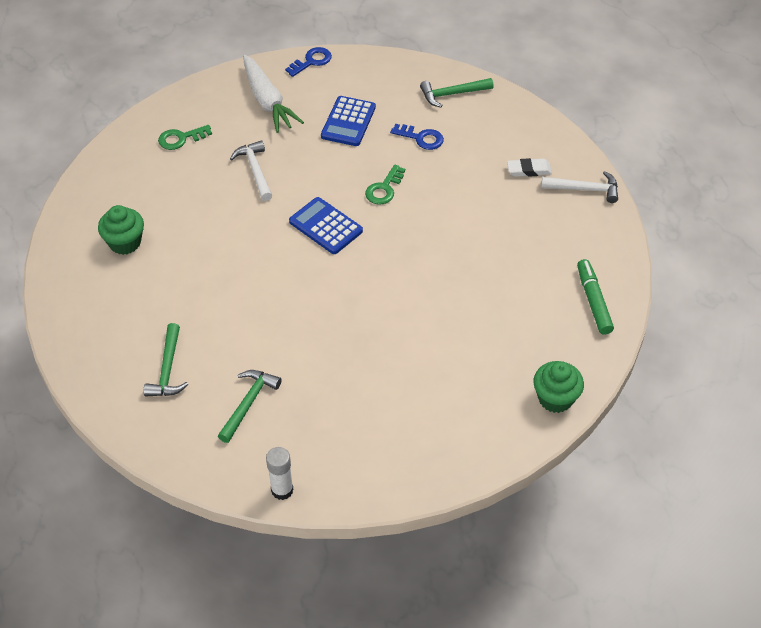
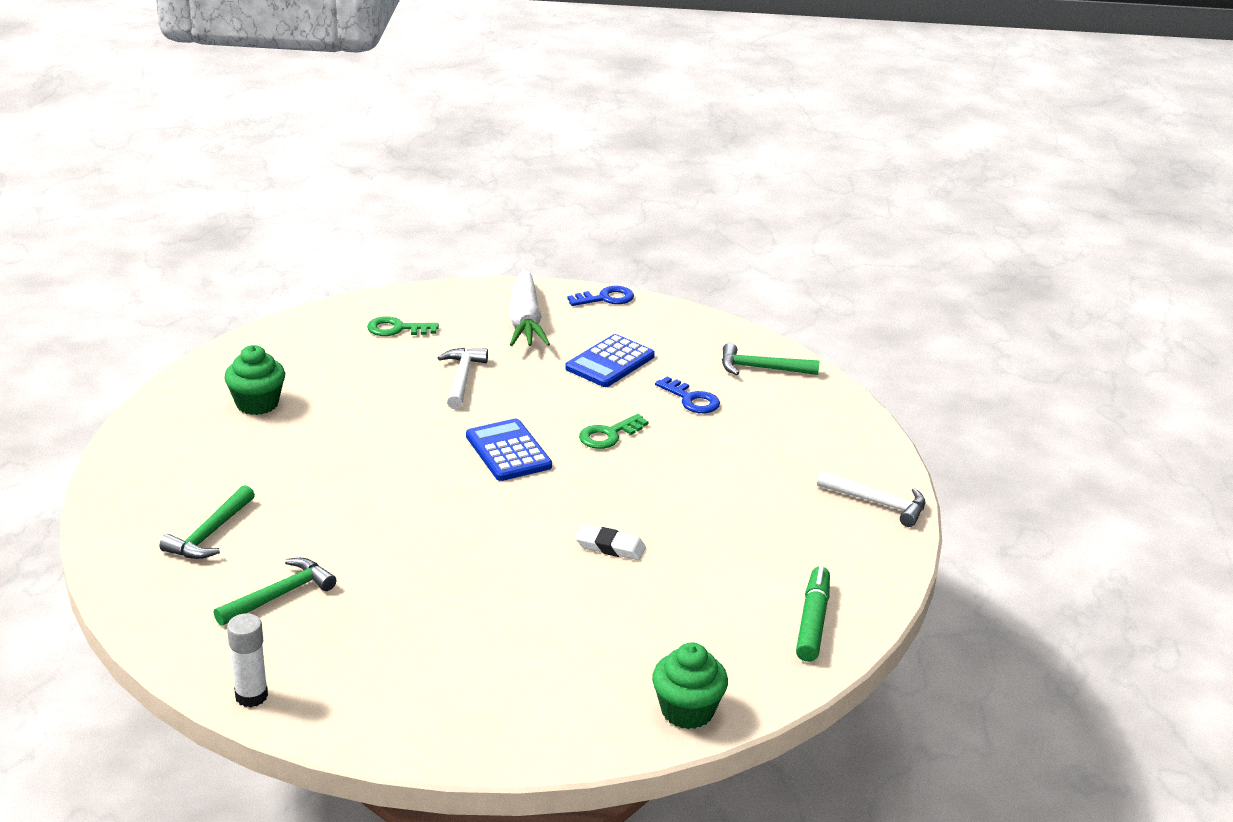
camera: 20 degrees right, 20 degrees down
white eraser [507,158,552,177] -> white eraser moved to [575,524,646,560]

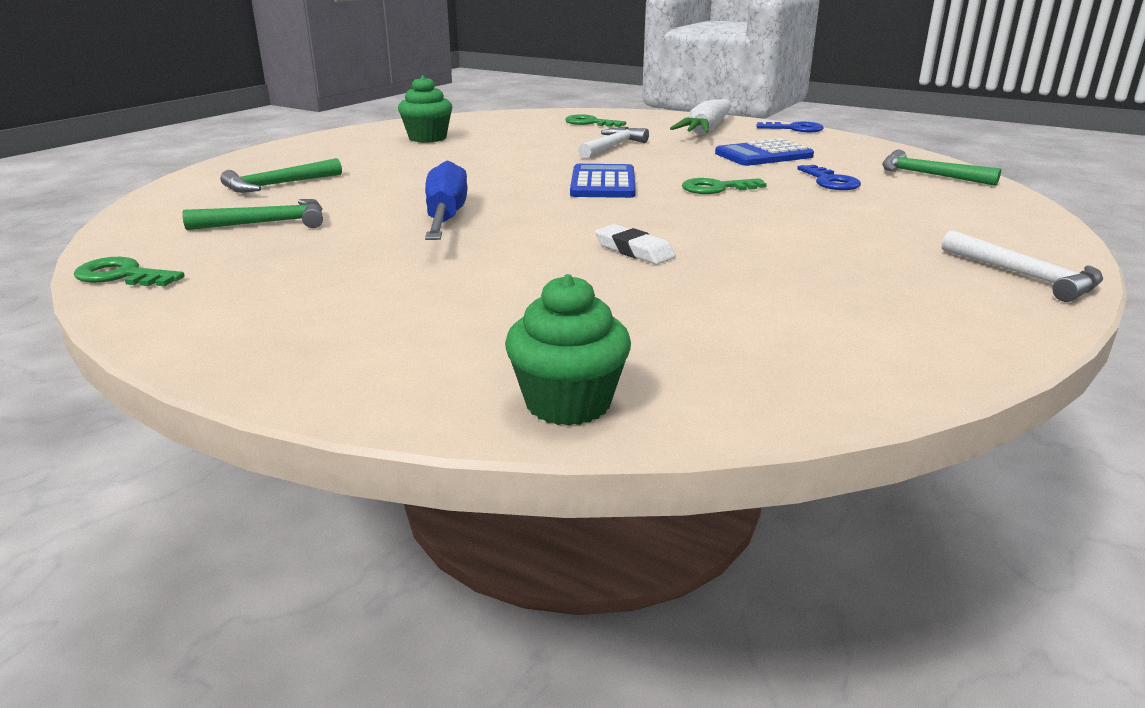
camera: 30 degrees right, 5 degrees down
white glue stick [227,613,268,707] -> green key [74,257,185,286]
green marker [796,566,830,662] -> none
none -> blue screwdriver [425,160,467,240]

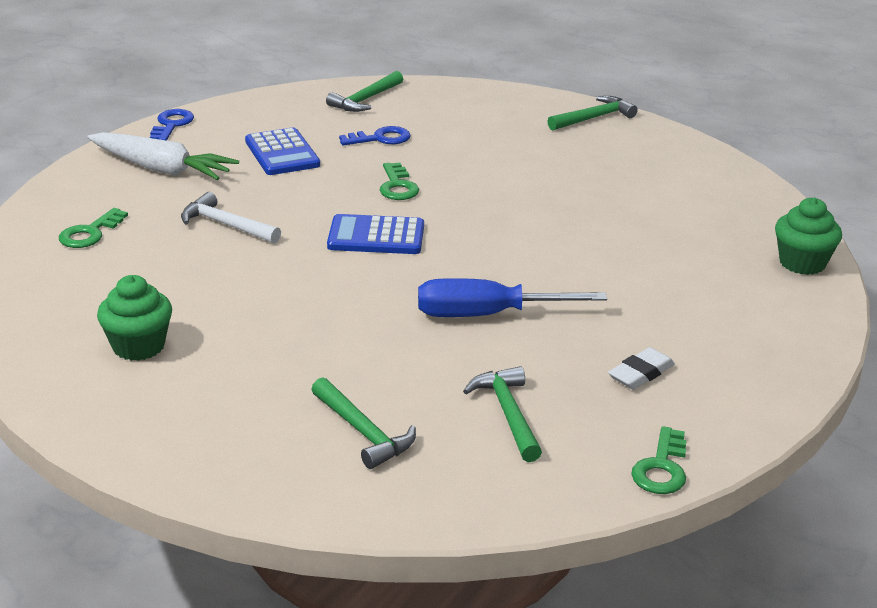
camera: 90 degrees left, 5 degrees up
white eraser [595,224,676,265] -> white eraser moved to [608,347,675,390]
white hammer [942,230,1103,302] -> green hammer [548,96,638,131]

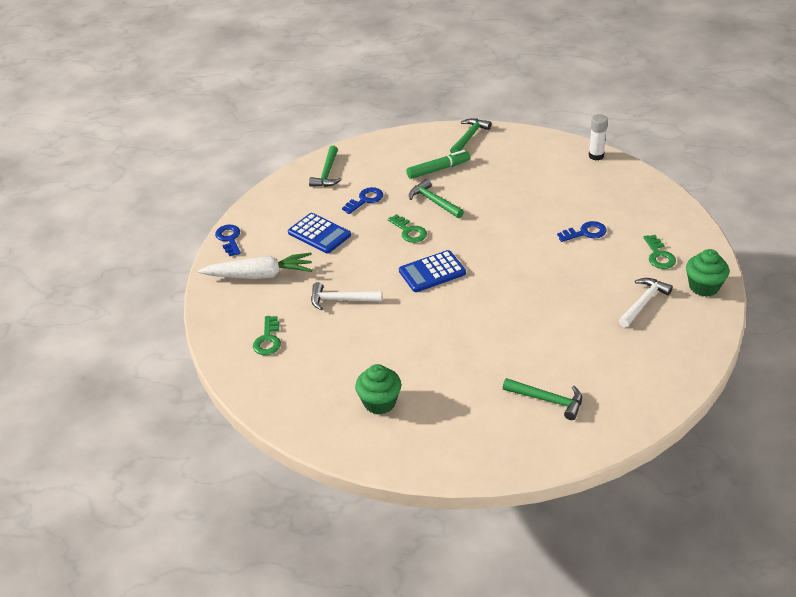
camera: 25 degrees left, 10 degrees up
blue screwdriver [418,278,607,317] -> none
green hammer [463,366,542,462] -> green hammer moved to [409,179,464,218]
white eraser [608,347,675,390] -> white hammer [619,278,673,327]
green key [631,426,687,494] -> green key moved to [644,235,676,269]
green cupcake [775,197,842,275] -> green cupcake moved to [686,249,729,297]
none -> green marker [407,150,470,179]
none -> blue key [557,221,606,242]
none -> white glue stick [589,114,608,160]

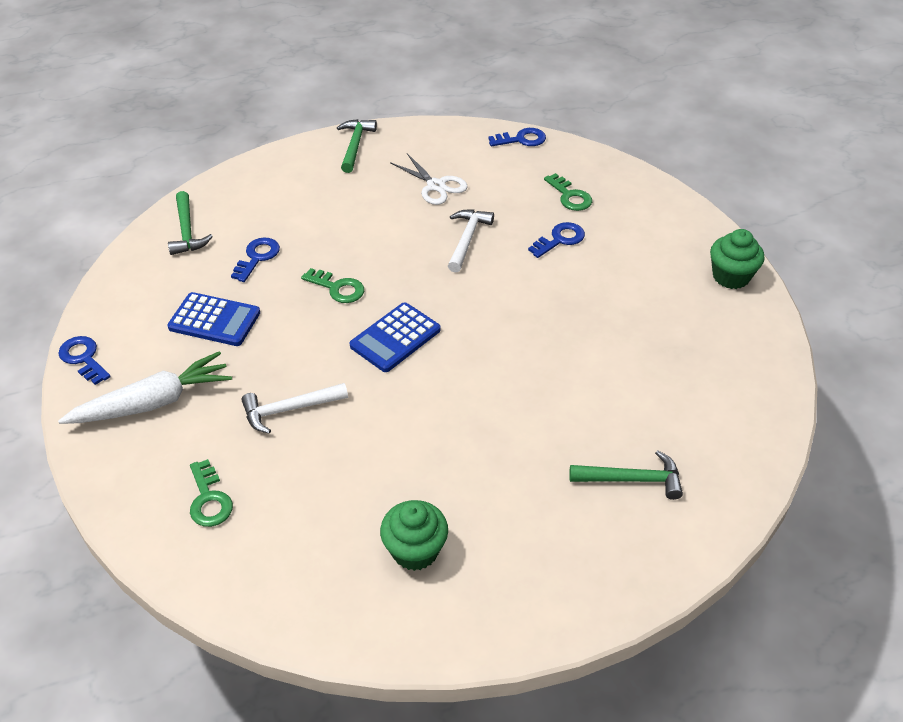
camera: 25 degrees left, 5 degrees up
green marker [407,150,470,179] -> none
green hammer [409,179,464,218] -> none
white glue stick [589,114,608,160] -> blue key [488,128,546,146]
white hammer [619,278,673,327] -> white hammer moved to [448,210,494,272]
green key [644,235,676,269] -> green key moved to [544,173,592,211]
none -> white scissors [390,153,468,205]

